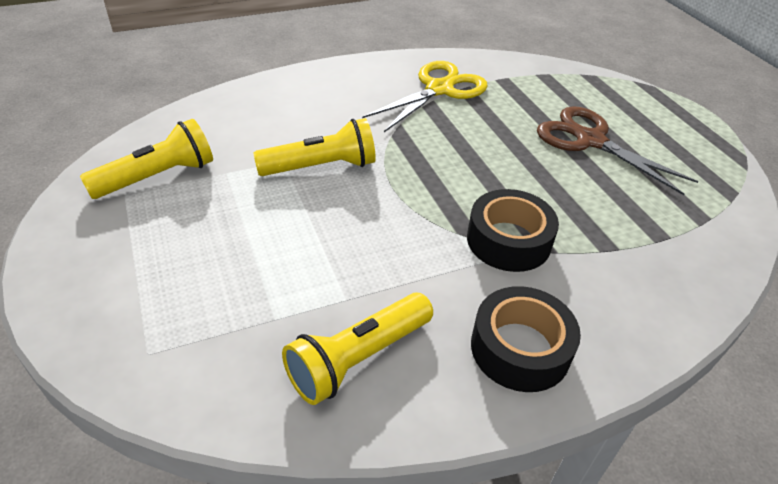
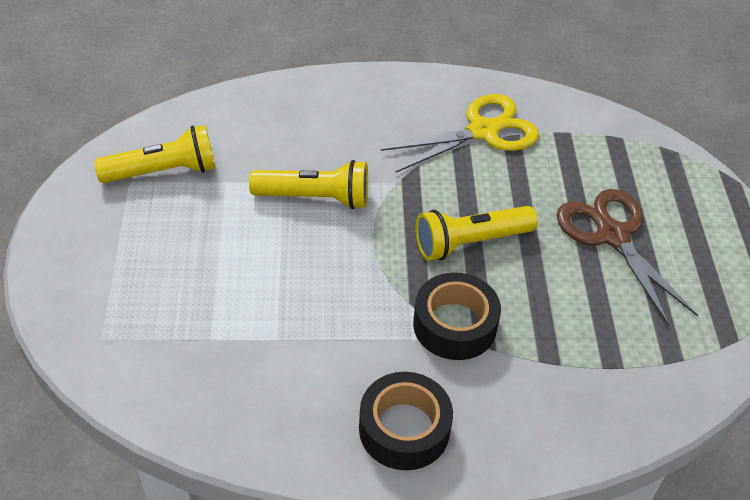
camera: 20 degrees right, 5 degrees up
yellow flashlight [282,293,433,405] -> yellow flashlight moved to [415,206,538,261]

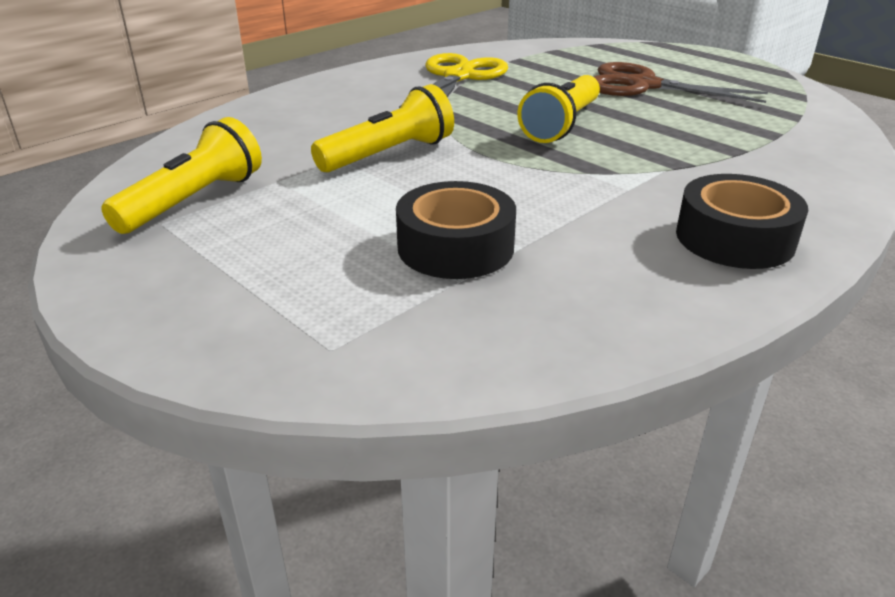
camera: 40 degrees left, 15 degrees down
black tape [413,272,501,360] -> black tape moved to [396,181,516,279]

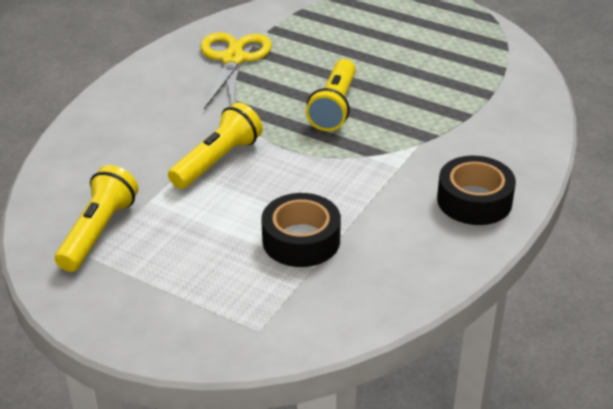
camera: 15 degrees left, 5 degrees up
brown scissors [594,62,768,103] -> none

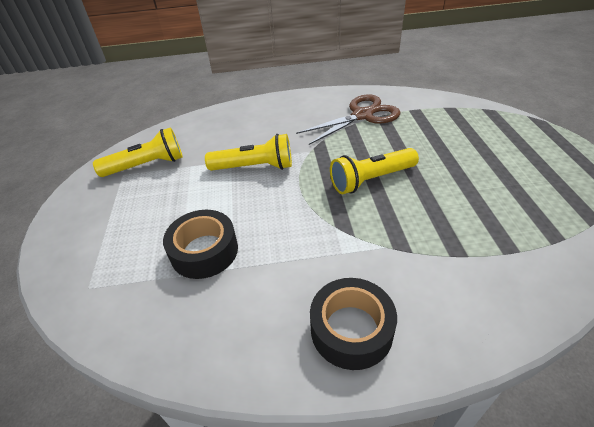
camera: 55 degrees right, 5 degrees up
yellow scissors [200,32,272,109] -> brown scissors [296,94,401,145]

